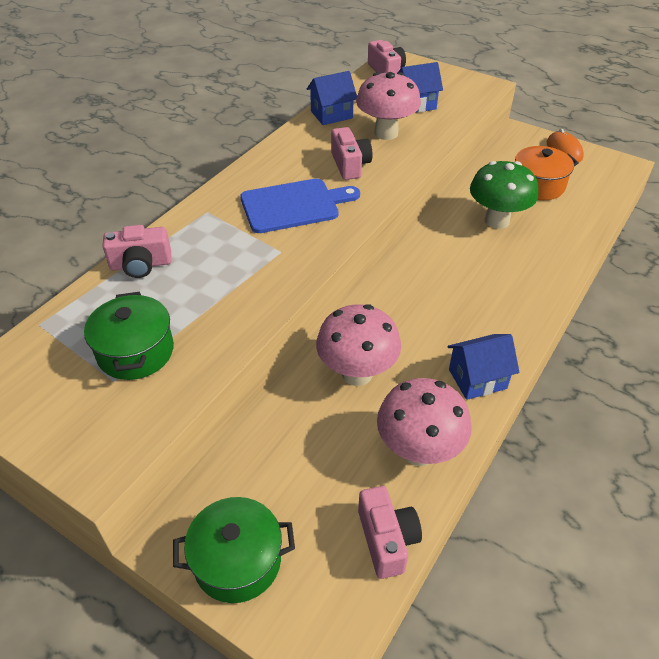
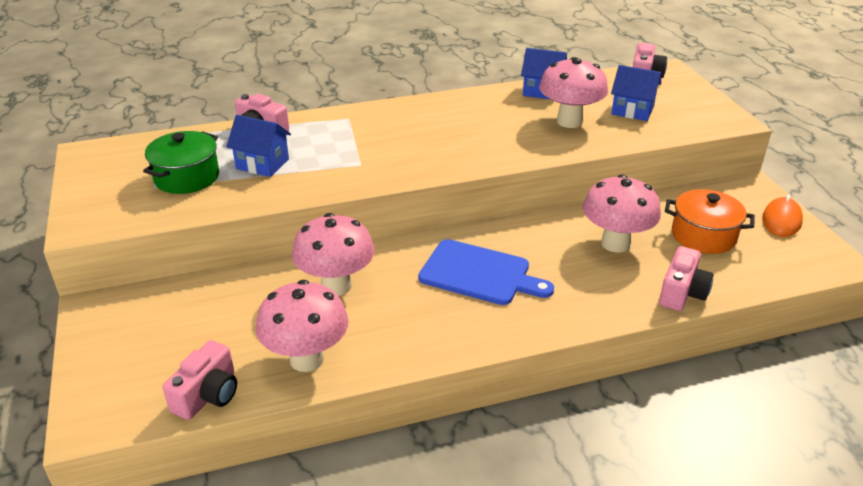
camera: 40 degrees right, 10 degrees down
green pot [173,497,295,603] -> none
blue cutting board [240,178,360,233] -> blue cutting board moved to [418,239,554,305]
pink camera [331,127,372,180] -> pink camera moved to [659,246,714,311]
blue house [447,334,519,400] -> blue house moved to [226,115,291,177]
green mushroom [470,161,538,229] -> pink mushroom [583,174,661,253]

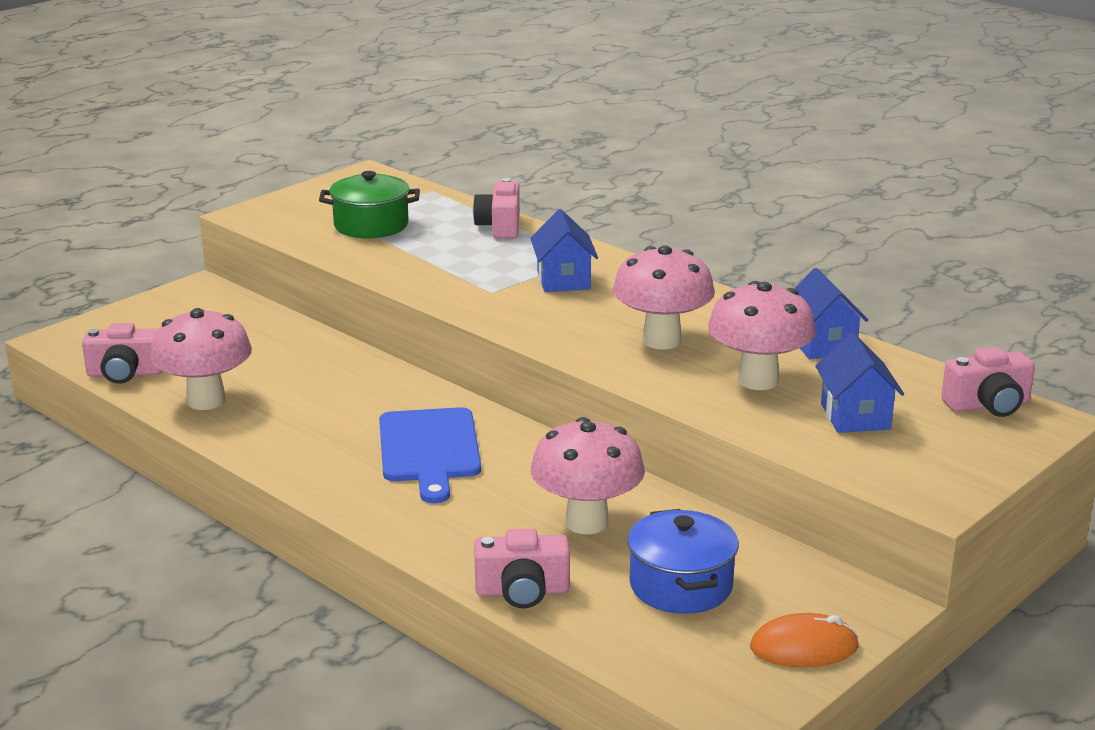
camera: 60 degrees right, 10 degrees down
blue house [226,115,291,177] -> blue house moved to [530,209,598,292]
pink mushroom [292,213,375,296] -> pink mushroom moved to [612,245,715,350]
orange pot [665,189,755,254] -> blue pot [627,509,739,614]

